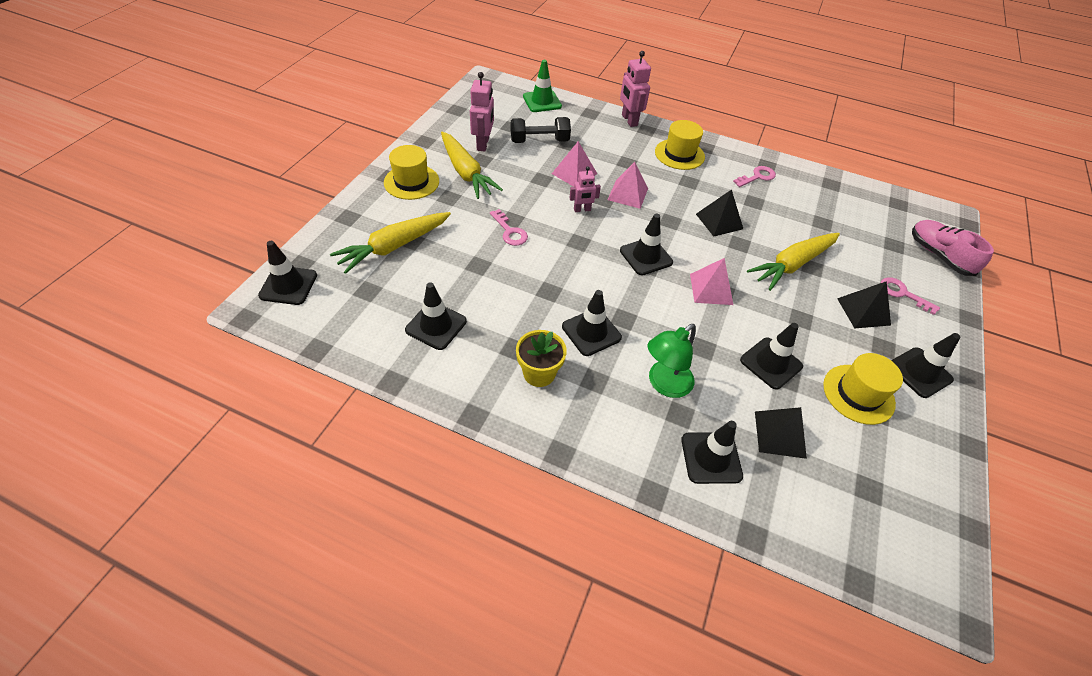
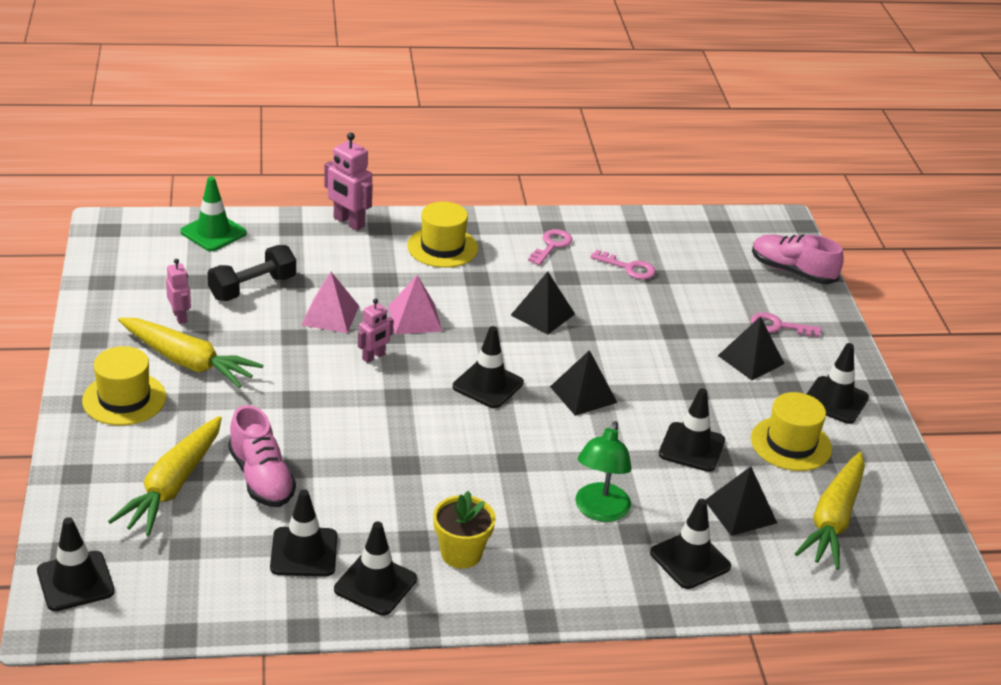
camera: 30 degrees left, 15 degrees down
pink robot [470,72,494,152] -> pink robot [166,259,191,324], size x0.63
pink key [490,209,528,246] -> pink key moved to [590,250,656,280]
black traffic cone [562,290,622,356] -> black traffic cone moved to [334,522,417,615]
pink pyramid [690,258,733,305] -> black pyramid [550,350,617,416]
yellow carrot [747,233,840,291] -> yellow carrot moved to [795,452,865,570]
none -> pink shoe [228,405,296,507]

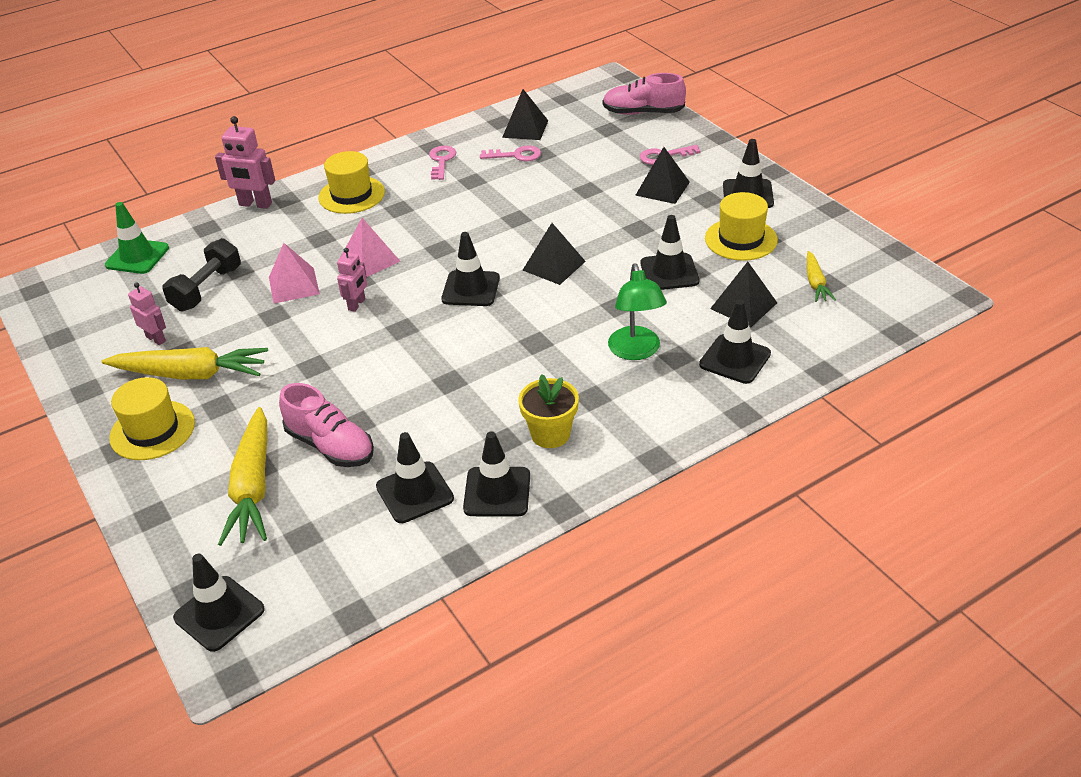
camera: 20 degrees left, 5 degrees up
black pyramid [511,271,575,335] -> black pyramid moved to [502,89,548,140]
yellow carrot [795,452,865,570] -> yellow carrot [807,251,836,302], size x0.52

